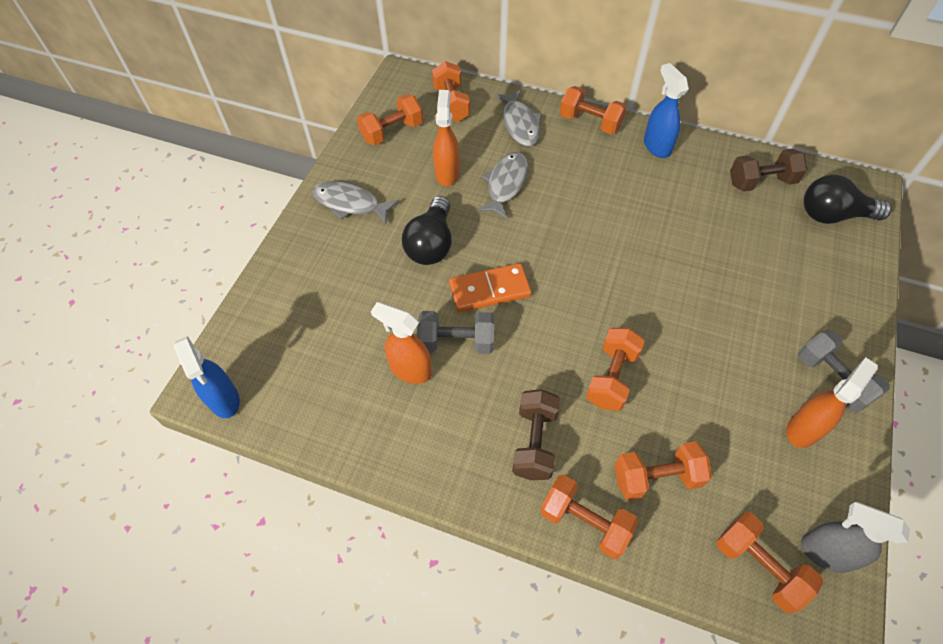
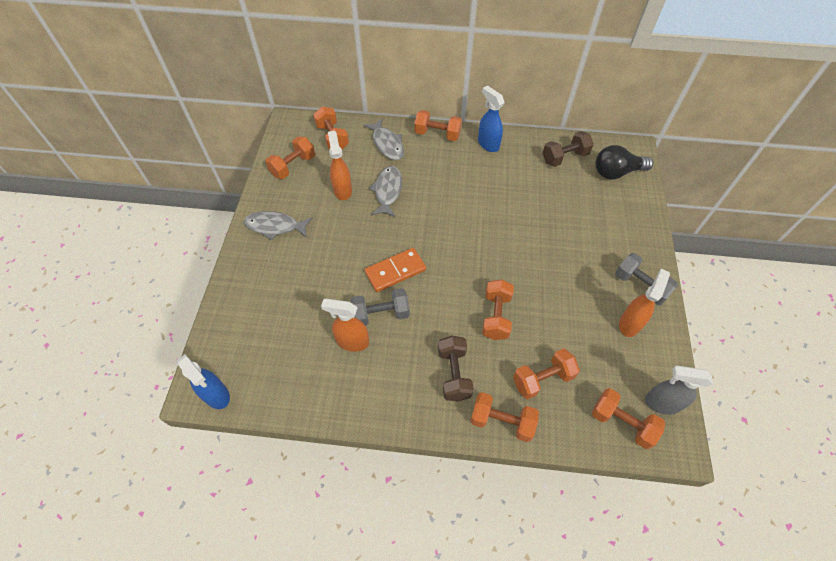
camera: 15 degrees left, 0 degrees up
black light bulb [402,196,452,265] -> none

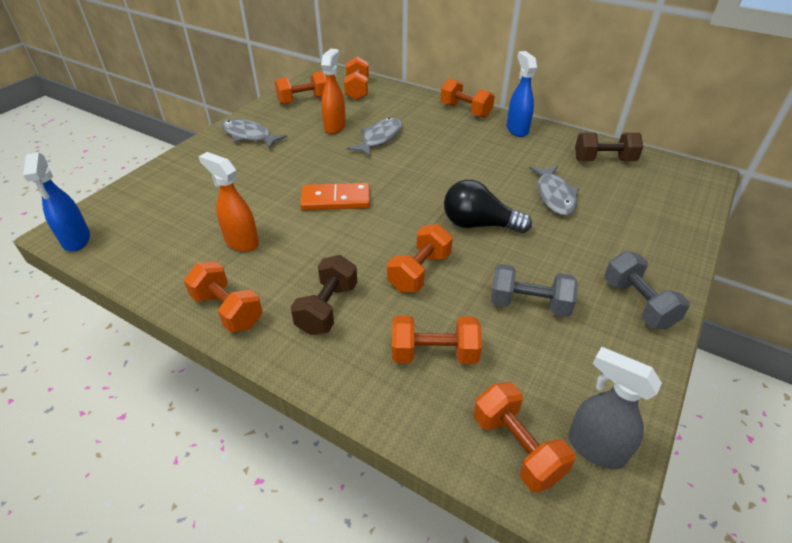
camera: 25 degrees right, 15 degrees down
grey dumbbell [351,288,410,326] -> grey dumbbell moved to [491,264,578,317]
grey fish [363,118,404,160] -> grey fish moved to [529,166,579,216]
orange dumbbell [470,392,539,442] -> orange dumbbell moved to [184,262,263,333]
black light bulb [596,145,653,179] -> black light bulb moved to [444,180,532,233]
orange spray bottle [619,269,670,337] -> none

